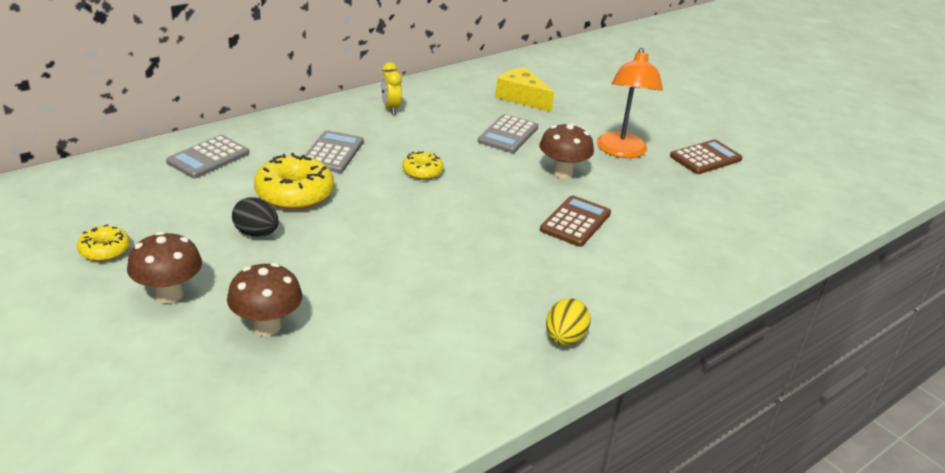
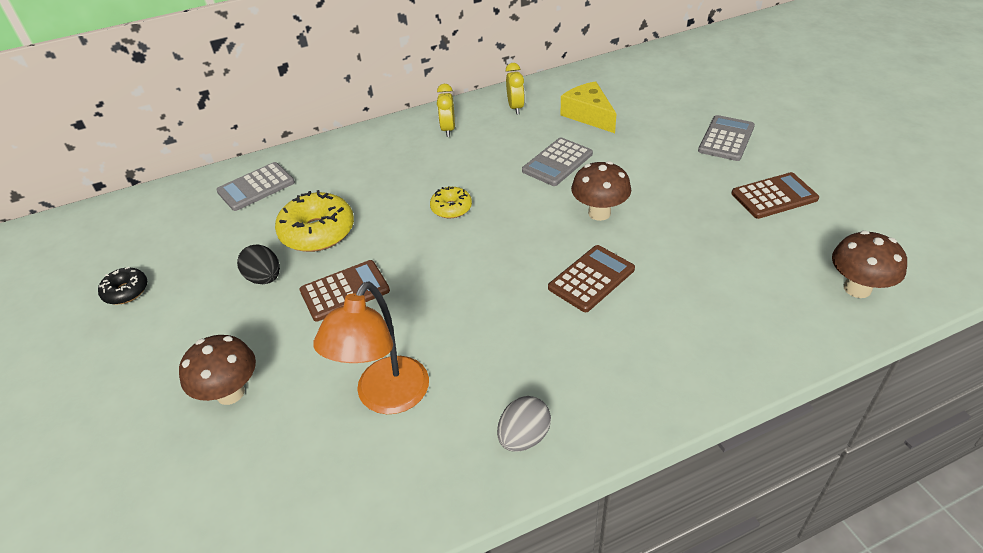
camera: 20 degrees right, 10 degrees up
yellow donut [77,224,130,262] -> black donut [98,267,147,305]
brown mushroom [127,232,202,304] -> brown mushroom moved to [832,231,907,298]
grey calculator [305,130,364,173] -> grey calculator moved to [698,115,755,161]
yellow egg [546,298,591,345] -> grey egg [497,396,551,452]
orange lamp [597,48,663,158] -> orange lamp moved to [313,281,429,414]
none -> brown calculator [300,260,390,321]
none -> yellow clock [506,63,525,115]

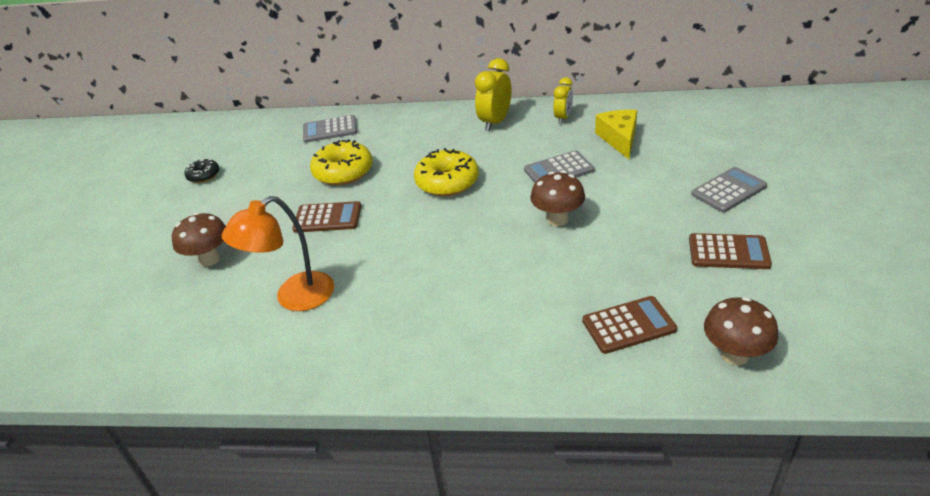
camera: 30 degrees right, 5 degrees down
black egg [237,244,280,284] -> none
yellow donut [430,187,472,218] -> yellow donut [414,148,479,196], size x1.79
yellow clock [437,84,455,137] -> yellow clock [475,58,511,131], size x1.57
grey egg [497,396,551,452] -> none
brown calculator [548,245,635,312] -> brown calculator moved to [582,296,677,354]

